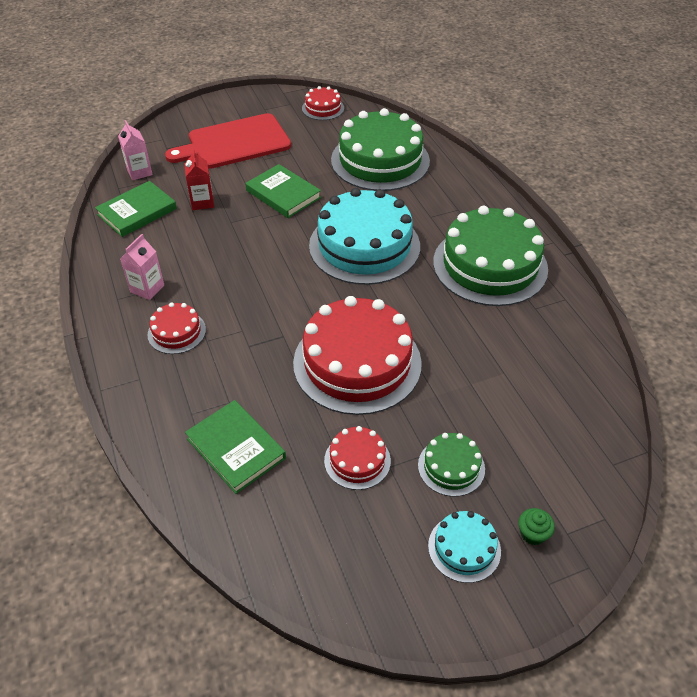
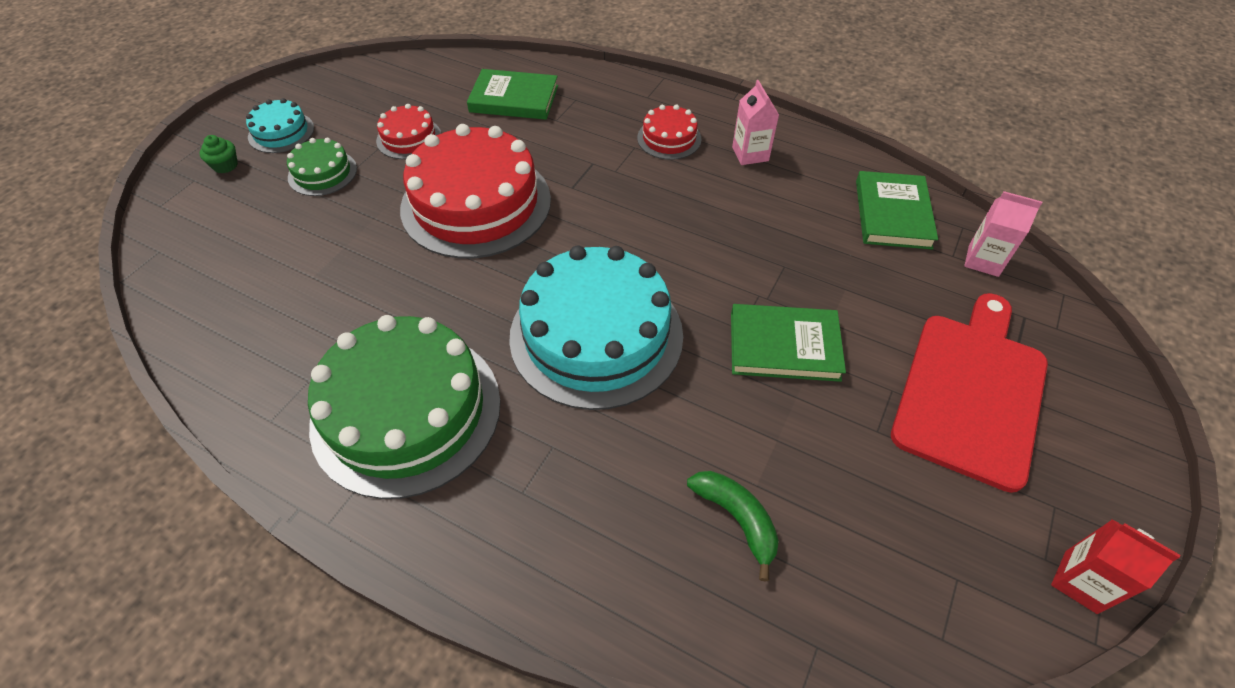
camera: 140 degrees right, 5 degrees up
red carton [185,149,214,210] -> red carton moved to [1051,519,1180,614]
red cake [302,86,344,120] -> none
green cake [331,108,430,191] -> green banana [687,471,779,581]

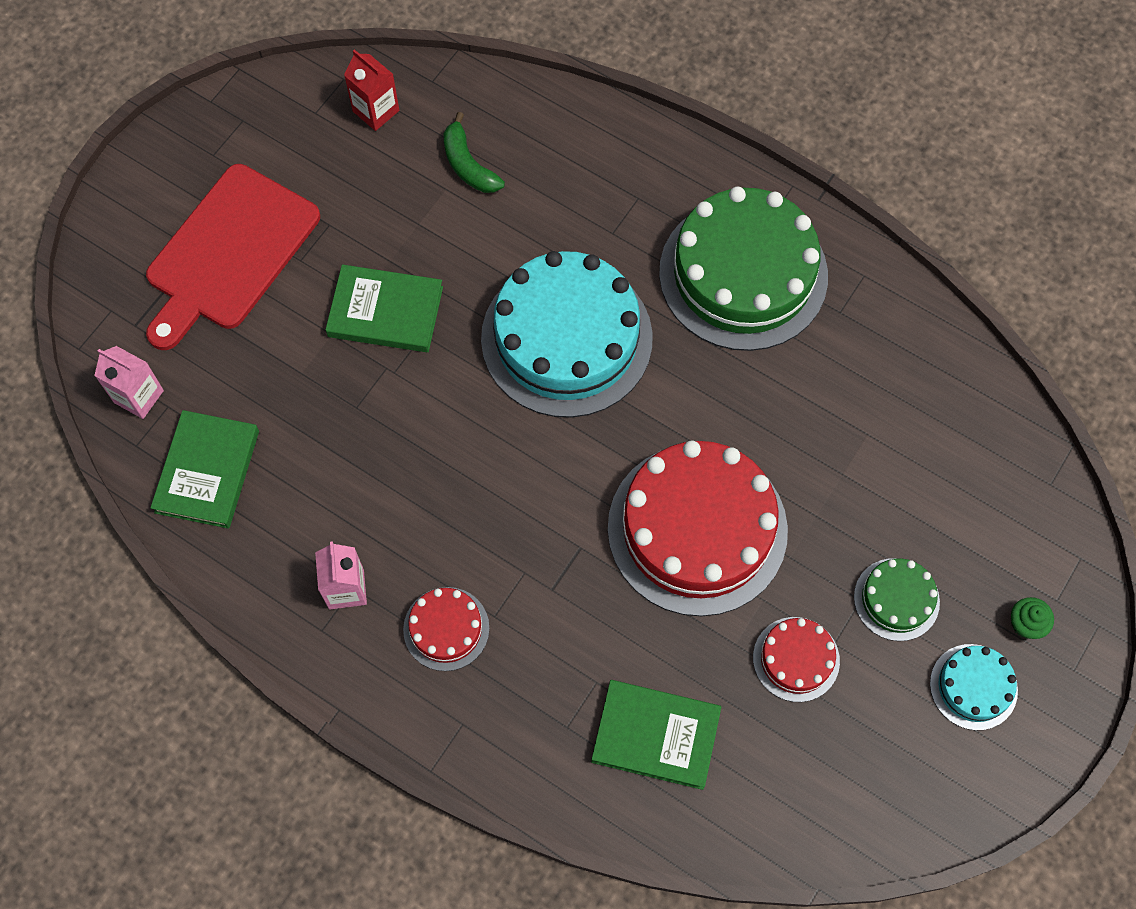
camera: 175 degrees left, 15 degrees up
red carton [1051,519,1180,614] -> red carton moved to [344,49,399,131]

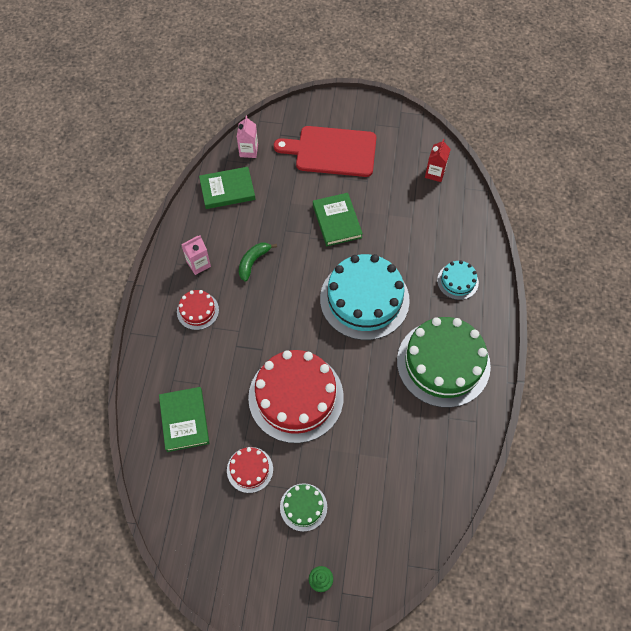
camera: 65 degrees right, 5 degrees down
green banana [444,112,505,193] -> green banana moved to [239,243,277,282]
turquoise cake [930,644,1018,730] -> turquoise cake moved to [437,260,479,300]

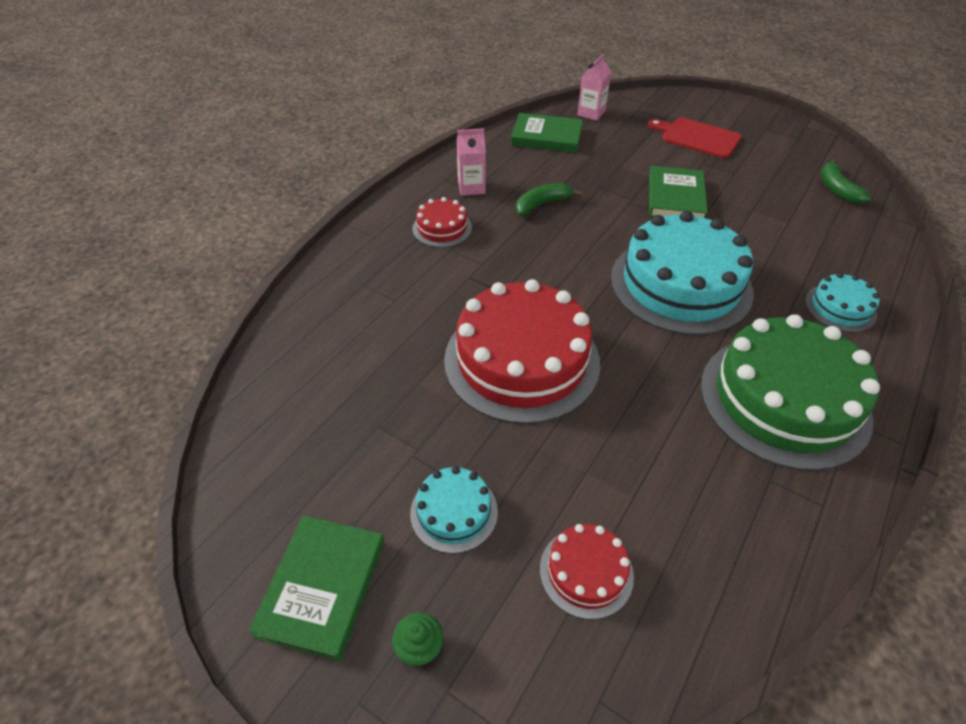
camera: 25 degrees right, 15 degrees down
green book [159,387,209,452] -> green book moved to [249,515,384,661]
red cake [227,447,273,493] -> red cake moved to [540,524,634,620]
red cutting board [274,126,377,177] -> red cutting board [648,117,742,158], size x0.67
green cake [280,483,327,532] -> turquoise cake [410,466,498,554]
red carton [425,139,451,182] -> green banana [821,159,872,204]

